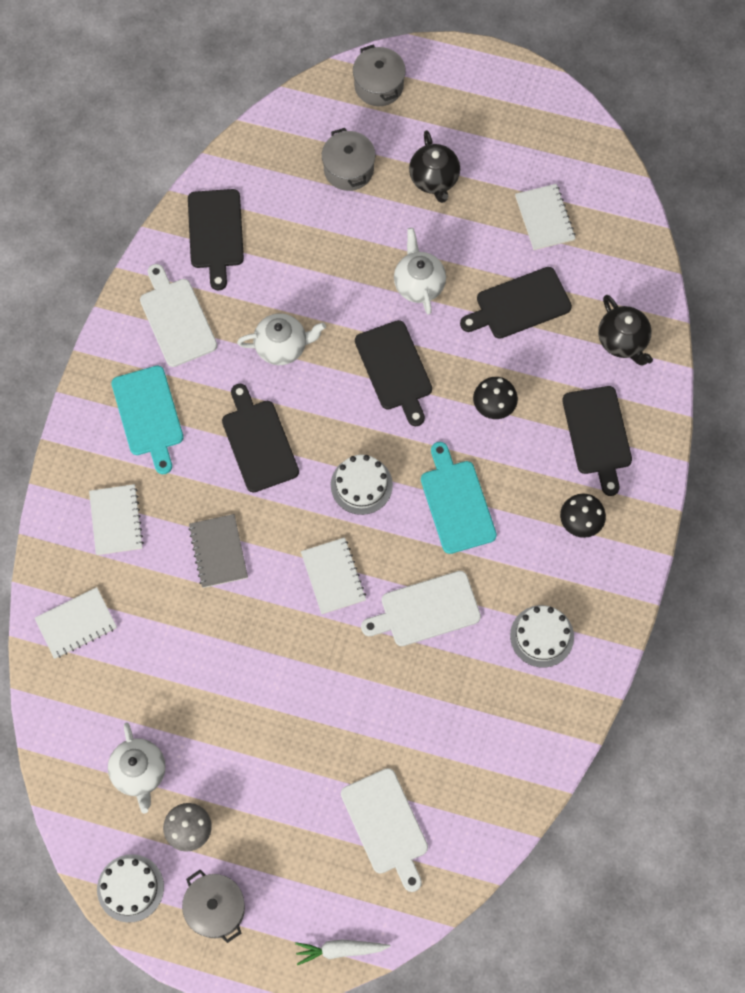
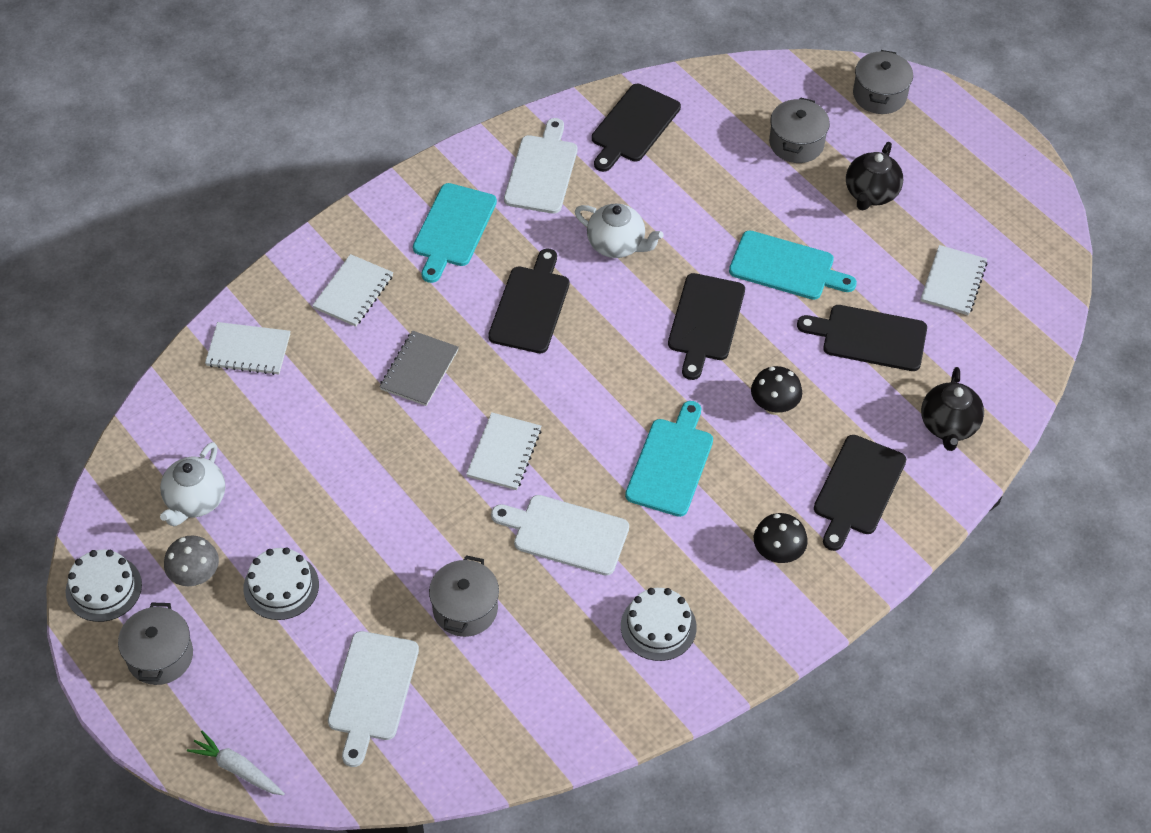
camera: 35 degrees right, 15 degrees down
white cake [331,455,393,515] -> white cake moved to [243,547,319,620]
white teapot [394,228,446,315] -> turquoise cutting board [729,230,857,300]
none -> grey pot [429,555,499,637]

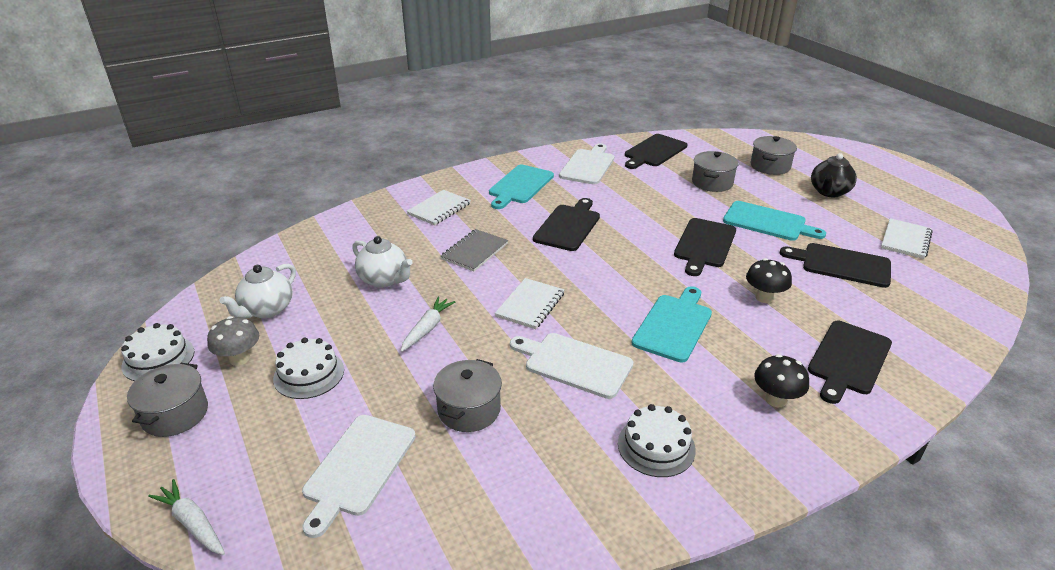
camera: 10 degrees right, 20 degrees down
white notebook [205,322,290,375] -> none
white teapot [575,204,664,258] -> white teapot moved to [352,236,413,288]
grey pot [853,50,913,114] -> grey pot moved to [692,151,739,192]
black teapot [921,367,984,451] -> none
none -> white carrot [401,297,455,352]

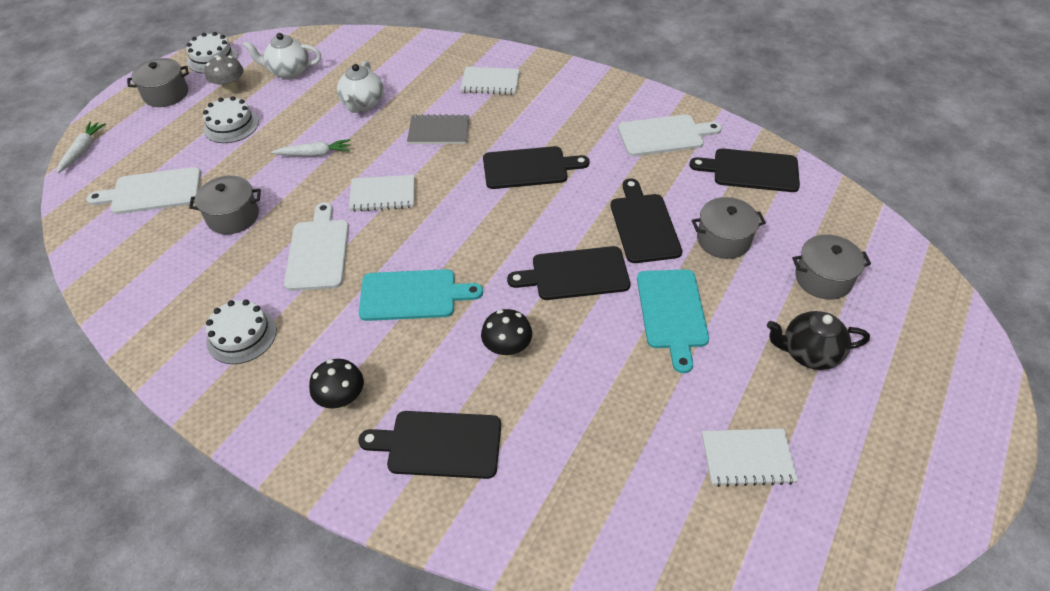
camera: 60 degrees right, 15 degrees up
turquoise cutting board [489,165,554,209] -> none
black cutting board [780,243,891,288] -> black cutting board moved to [611,179,682,263]

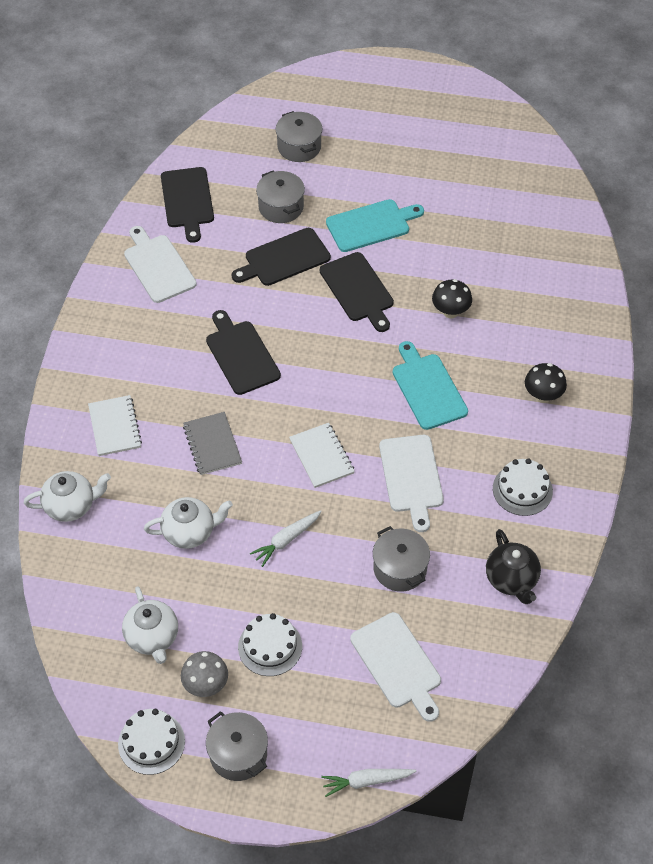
camera: 110 degrees left, 5 degrees up
white carrot [271,139,351,157] -> white carrot turned 105 degrees counterclockwise [250,510,322,567]
white cutting board [284,202,349,291] -> white cutting board turned 75 degrees counterclockwise [379,435,444,532]
black cutting board [358,411,501,479] -> none
white notebook [702,428,798,487] -> none
black teapot [767,311,870,370] -> black teapot moved to [486,529,541,604]
none -> white teapot [24,471,111,522]

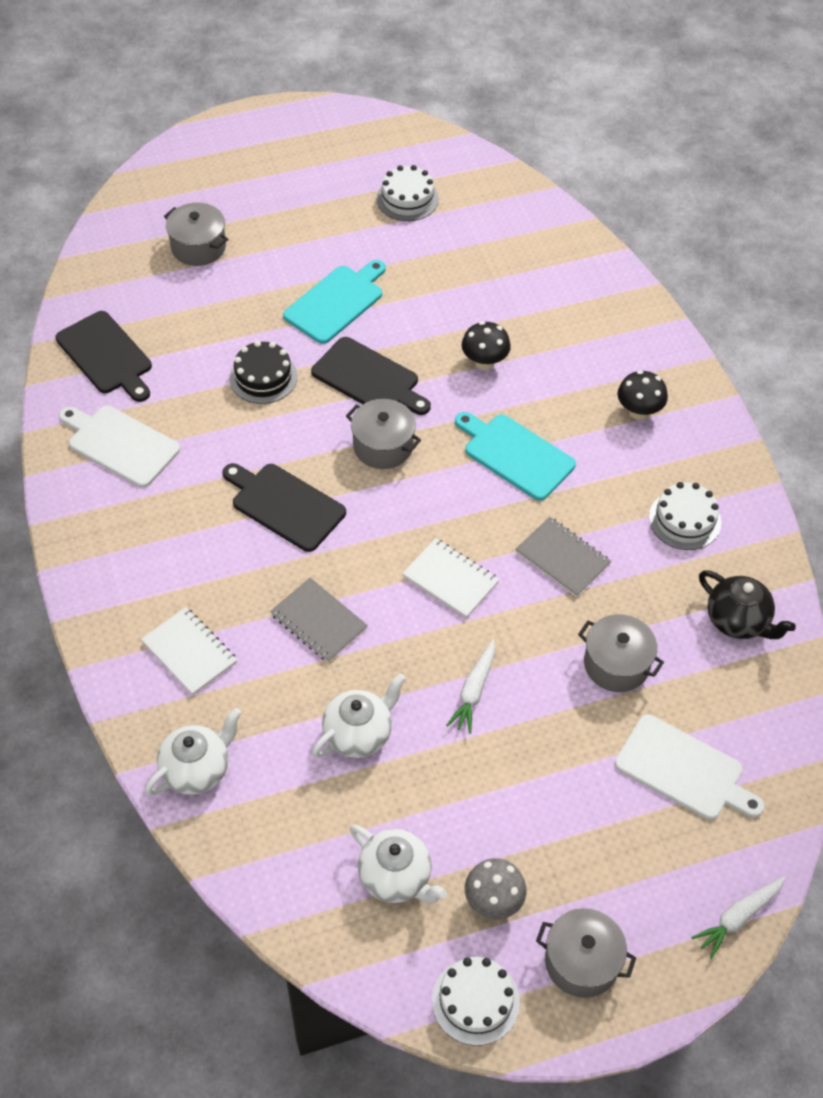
camera: 30 degrees left, 0 degrees up
black cutting board [232,228,331,286] -> black cake [229,341,298,404]
white cake [238,613,302,676] -> white cake moved to [377,165,439,221]
grey pot [256,171,305,223] -> grey pot moved to [346,399,421,469]
white cutting board [379,435,444,532] -> grey notebook [515,517,611,597]

